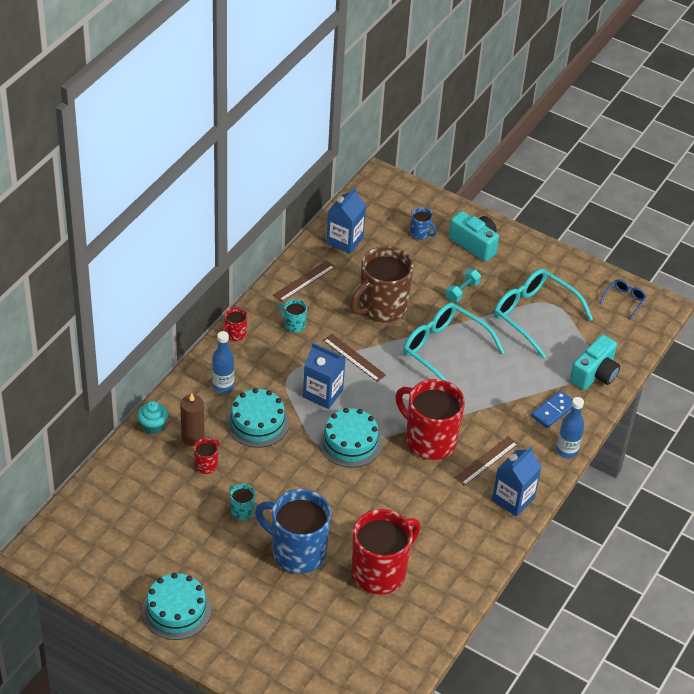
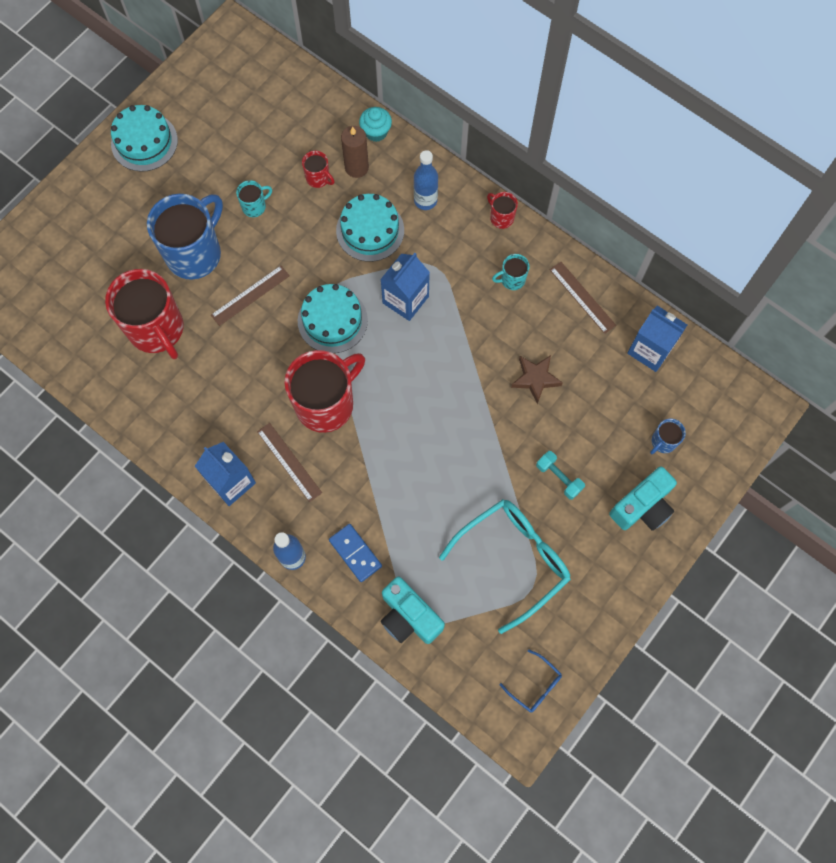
camera: 100 degrees right, 25 degrees up
turquoise mug [279,299,307,333] -> turquoise mug turned 150 degrees counterclockwise [492,254,529,290]
brown ruler [323,334,386,382] -> brown ruler moved to [211,265,290,326]
brown mug [350,246,414,322] -> brown star [511,355,563,404]
turquoise glasses [403,303,505,382] -> none

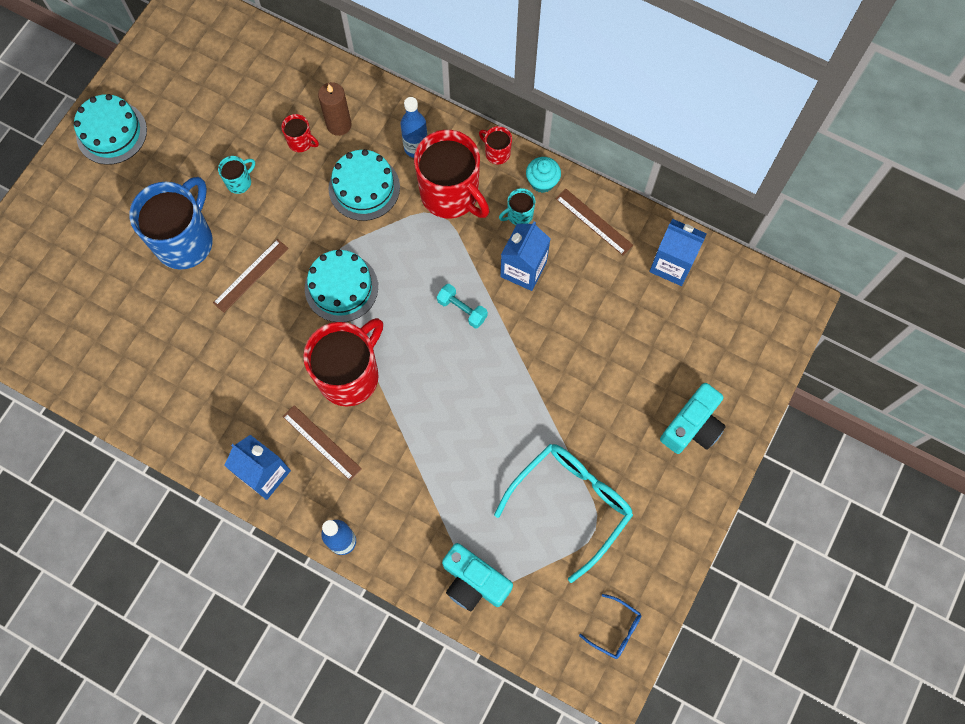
camera: 10 degrees left, 0 degrees up
red mug [105,269,184,359] -> red mug moved to [414,130,489,218]
blue domino [329,524,382,582] -> none
turquoise cupcake [359,107,392,142] -> turquoise cupcake moved to [526,157,561,193]
blue carton [380,253,430,321] -> blue carton moved to [500,221,551,291]
brown star [511,355,563,404] -> none
turquoise dumbbell [536,451,585,500] -> turquoise dumbbell moved to [437,284,488,328]
blue mug [650,419,686,454] -> none

